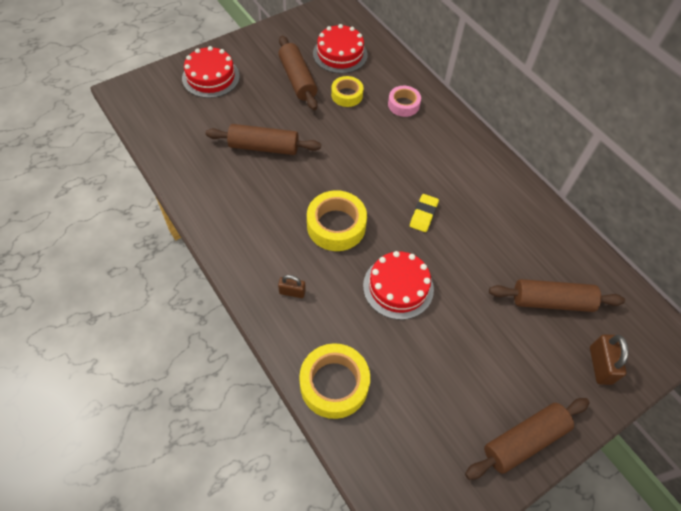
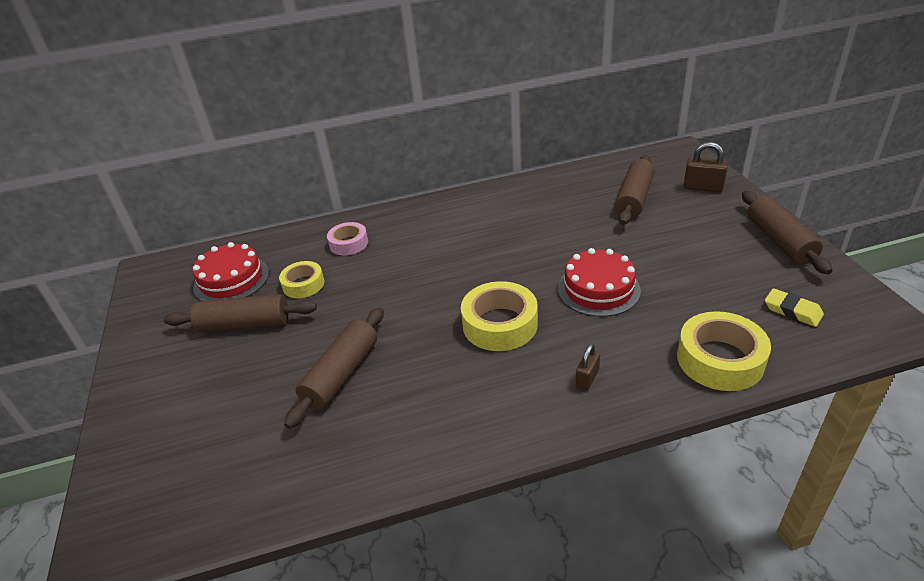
camera: 65 degrees left, 20 degrees down
red cake [182,46,240,98] -> none
yellow eraser [410,194,439,232] -> yellow eraser moved to [765,288,824,327]

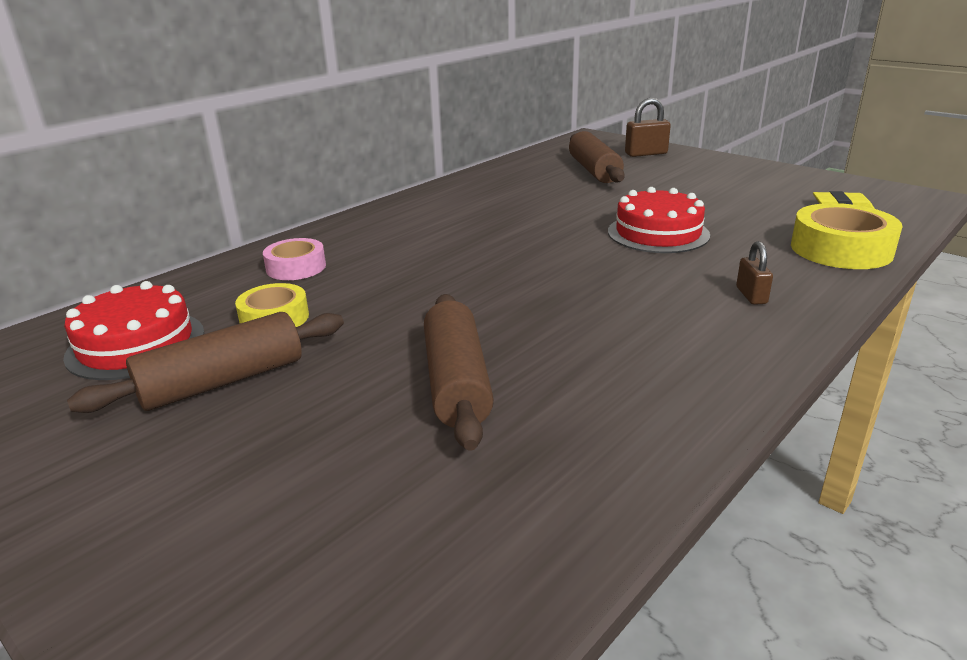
camera: 35 degrees left, 10 degrees down
yellow tape [461,281,538,351] -> none
brown rolling pin [742,191,832,274] -> none

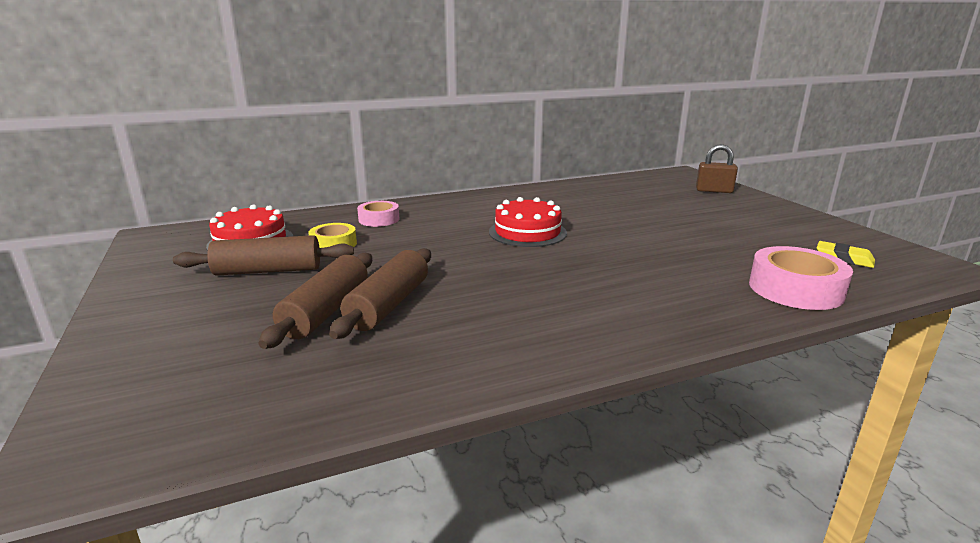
camera: 25 degrees right, 5 degrees down
brown rolling pin [569,131,625,183] -> brown rolling pin moved to [258,253,372,349]
red cake [608,187,710,253] -> red cake moved to [489,197,567,247]
brown padlock [736,241,773,305] -> none
yellow tape [791,203,903,269] -> pink tape [749,246,853,310]

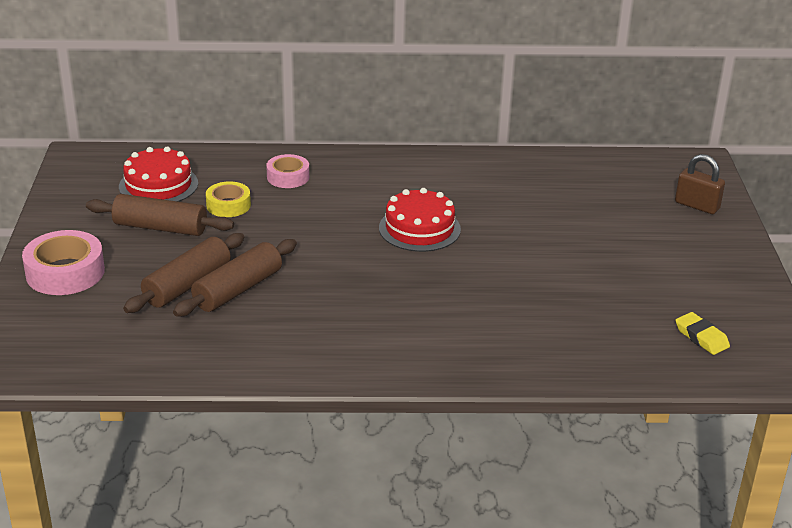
camera: 20 degrees right, 10 degrees up
pink tape [749,246,853,310] -> pink tape moved to [22,230,105,295]

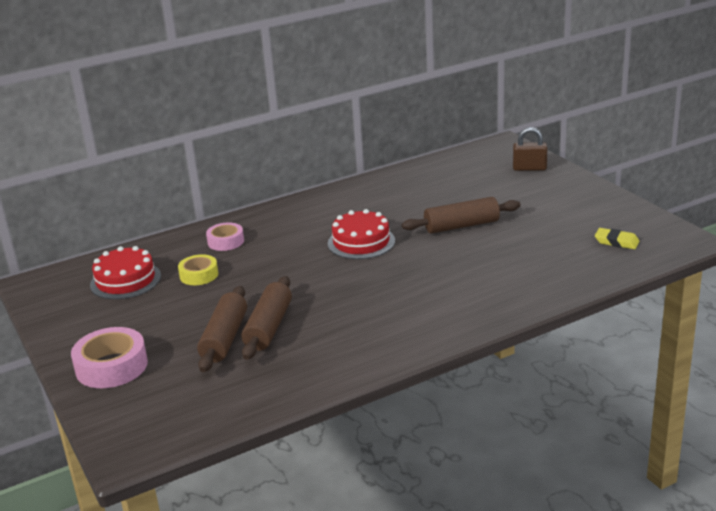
camera: 25 degrees left, 5 degrees down
brown rolling pin [86,194,234,236] -> brown rolling pin moved to [402,197,521,234]

